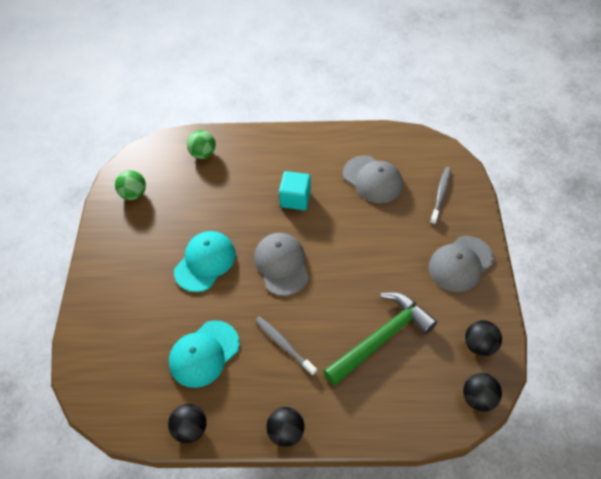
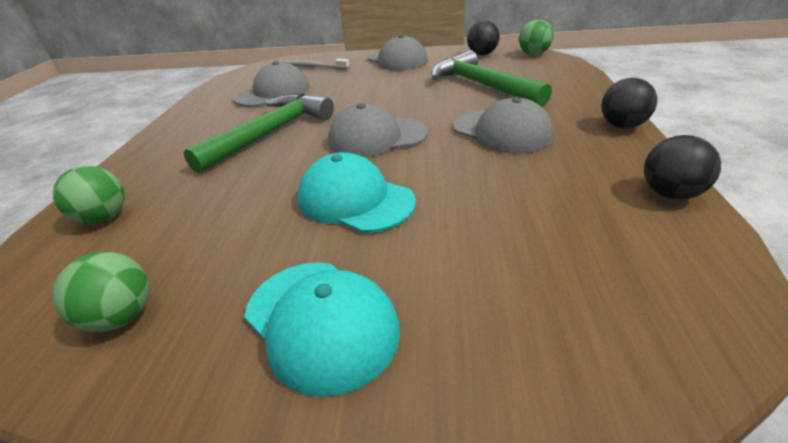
camera: 85 degrees left, 20 degrees down
turquoise cap [169,320,240,388] -> turquoise cap moved to [244,262,400,397]
grey toothbrush [255,316,317,376] -> grey cap [454,97,553,154]
turquoise cube [279,171,311,210] -> green hammer [183,93,334,174]
black ball [463,373,502,412] -> green ball [519,20,554,55]

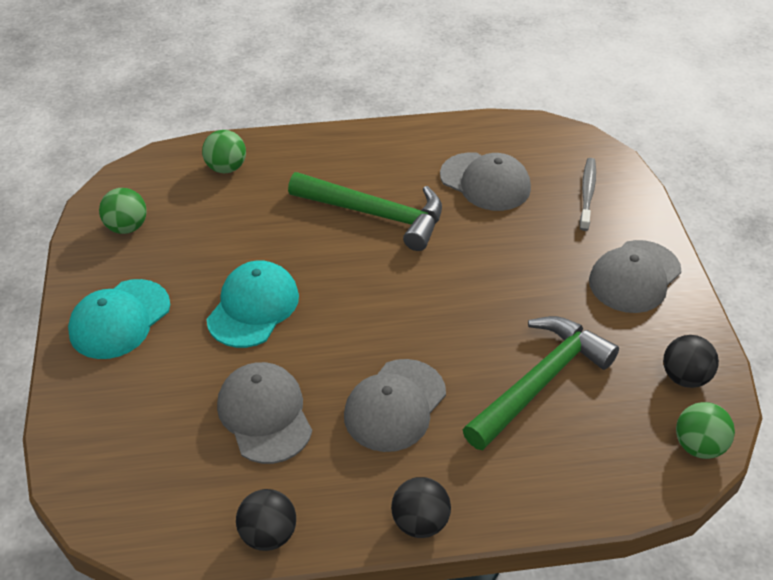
camera: 75 degrees right, 10 degrees up
grey cap [328,103,428,157] -> grey cap moved to [217,362,312,464]

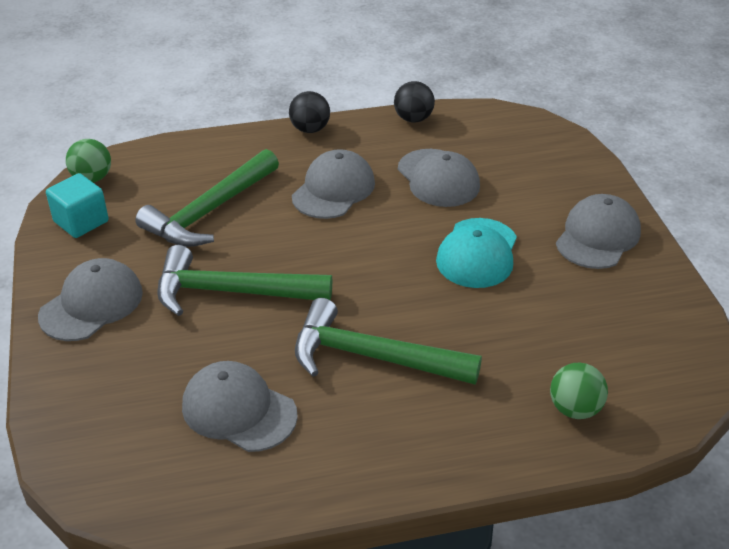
camera: 175 degrees right, 5 degrees down
turquoise cap [68,279,170,359] -> grey cap [556,194,641,269]
green ball [99,188,147,234] -> none
grey toothbrush [580,158,596,231] -> none
black ball [663,335,719,388] -> turquoise cube [46,173,109,238]
none -> green hammer [157,245,332,316]

